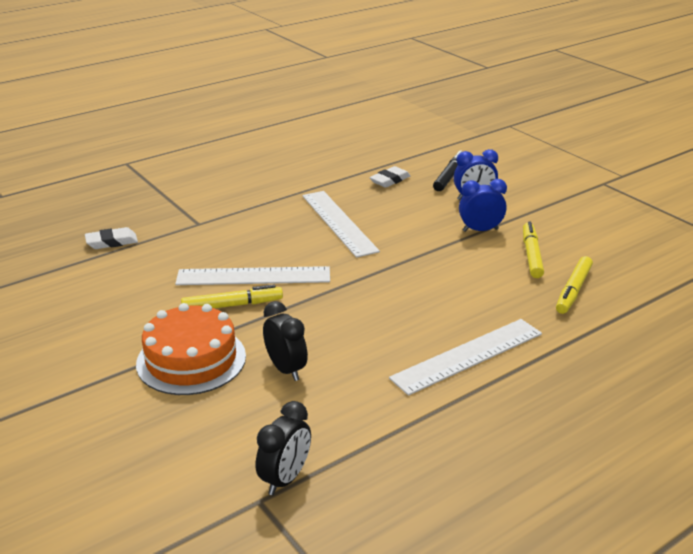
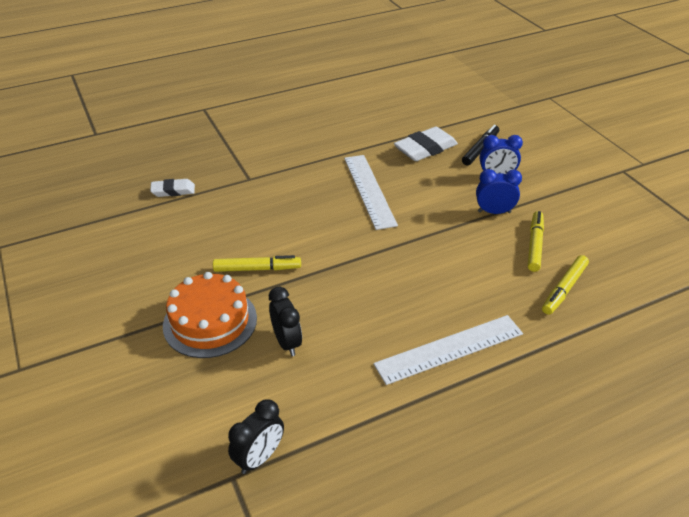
camera: 10 degrees right, 10 degrees up
white ruler [175,266,330,285] -> none
white eraser [370,166,410,188] -> white eraser [394,127,458,161], size x1.66

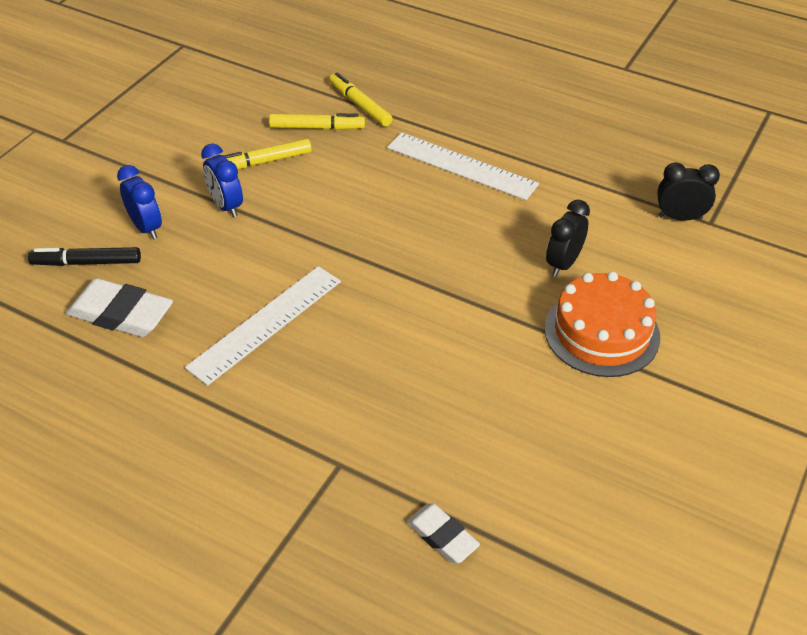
camera: 125 degrees left, 5 degrees up
yellow marker [213,255,301,272] -> yellow marker moved to [329,72,393,127]

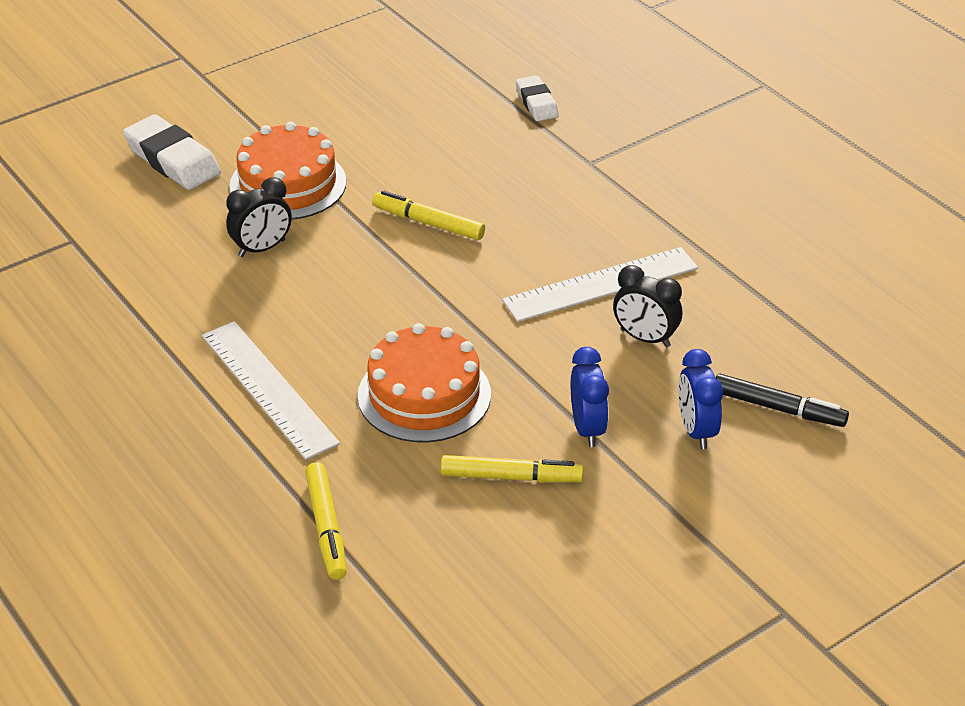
camera: 155 degrees left, 5 degrees down
white eraser [66,278,173,337] -> white eraser moved to [123,114,221,190]
yellow marker [269,113,365,130] -> yellow marker moved to [372,190,485,240]
black clock [657,162,720,221] -> black clock moved to [613,265,682,347]
none -> orange cake [358,323,491,442]

